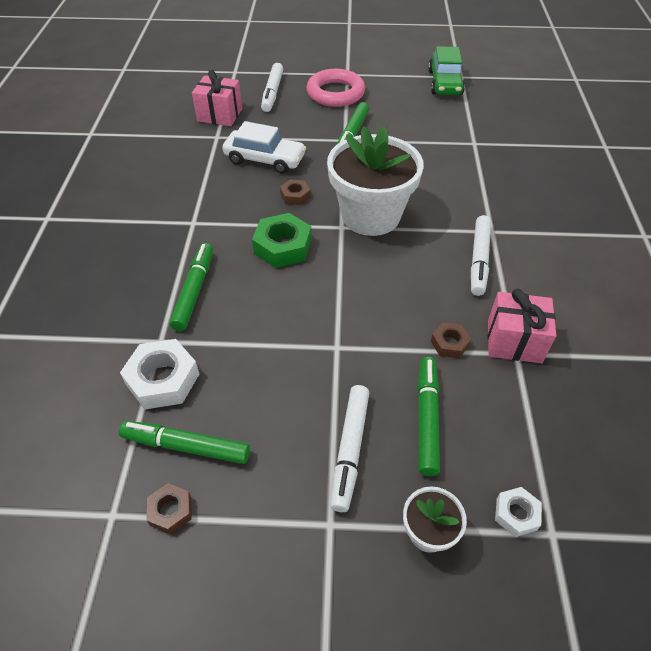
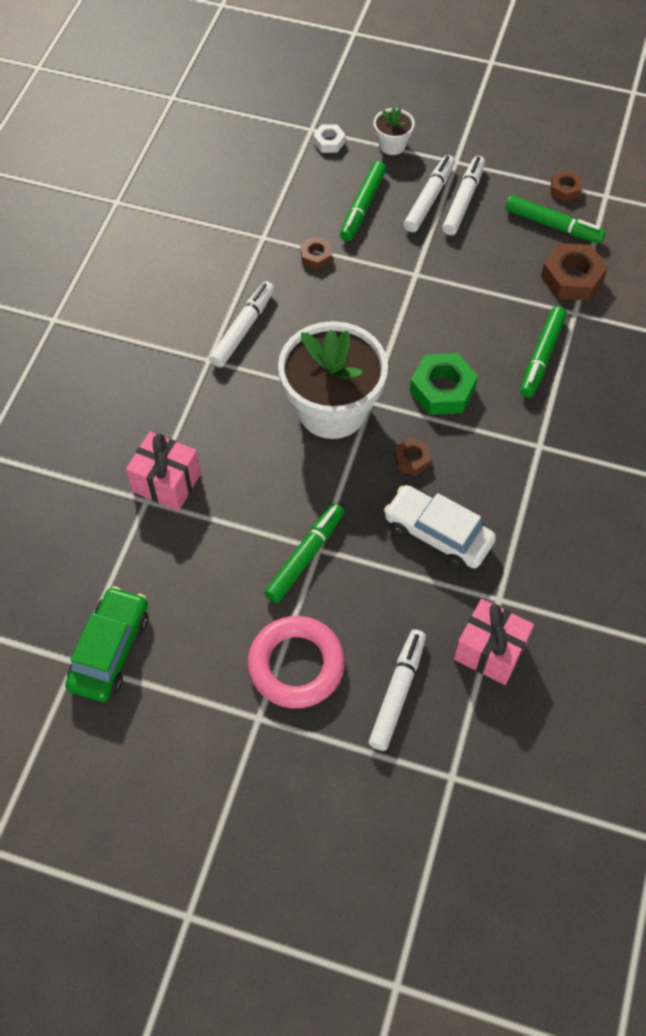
camera: 165 degrees left, 10 degrees up
white nut [120,339,199,409] -> brown nut [541,243,608,301]
pink gift [488,289,556,363] -> pink gift moved to [126,432,201,511]
none -> white marker [442,156,485,235]

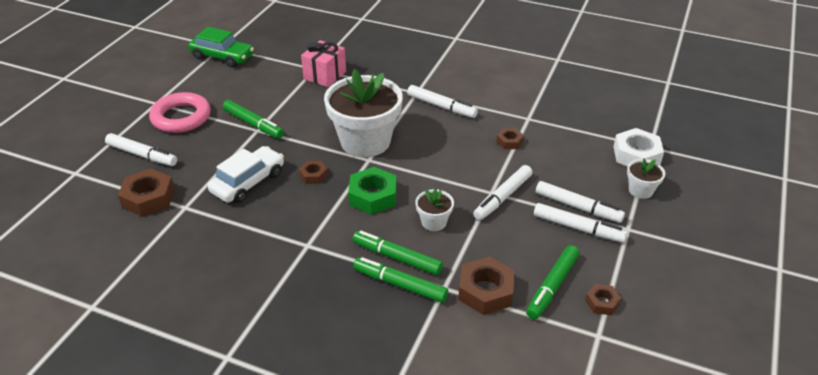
camera: 95 degrees right, 20 degrees down
white nut [313,125,346,153] -> white nut [613,128,664,166], size x1.81
green marker [340,161,386,241] -> green marker moved to [353,257,448,303]
pink gift [454,599,534,685] -> brown nut [118,169,175,217]
none -> white flower pot [415,189,454,231]
none -> white marker [473,165,532,220]

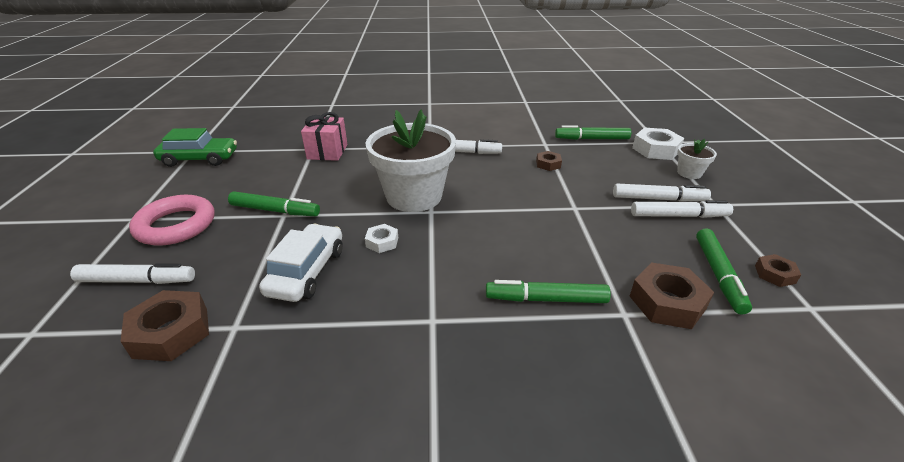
camera: 25 degrees left, 5 degrees down
brown nut [299,161,328,184] -> white nut [365,224,398,253]
green nut [348,167,397,215] -> none
green marker [353,257,448,303] -> green marker moved to [555,125,631,140]
white flower pot [415,189,454,231] -> none
white marker [473,165,532,220] -> none

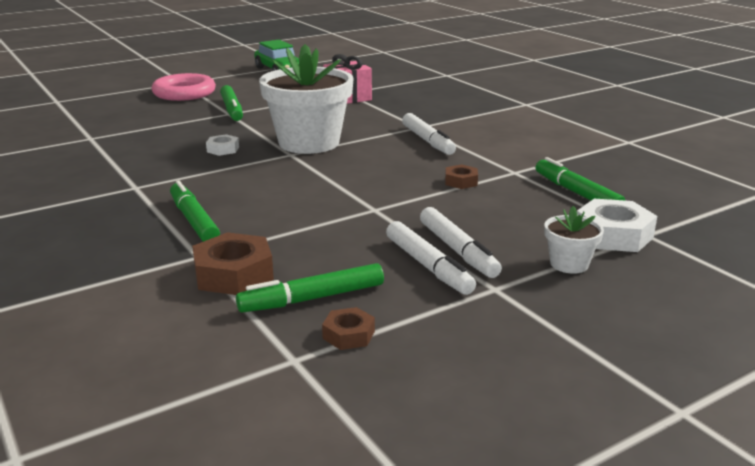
camera: 60 degrees right, 10 degrees down
white marker [70,263,195,284] -> none
brown nut [121,290,209,361] -> none
white car [259,224,343,302] -> none

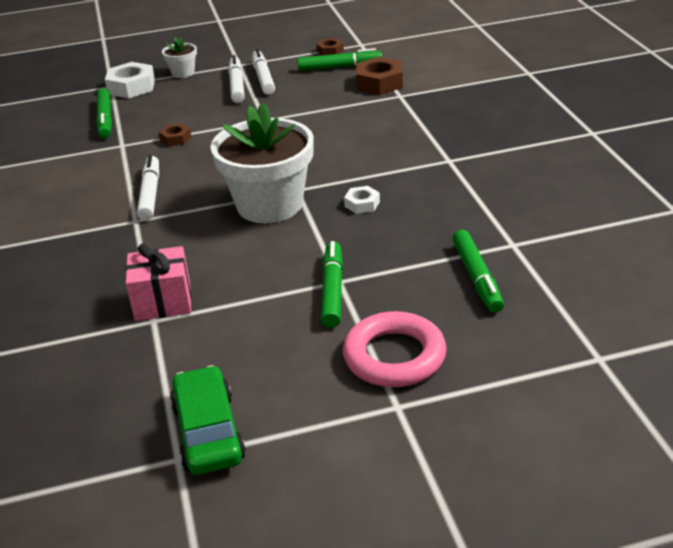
camera: 160 degrees left, 10 degrees up
green marker [170,180,220,242] -> green marker moved to [453,230,504,313]

